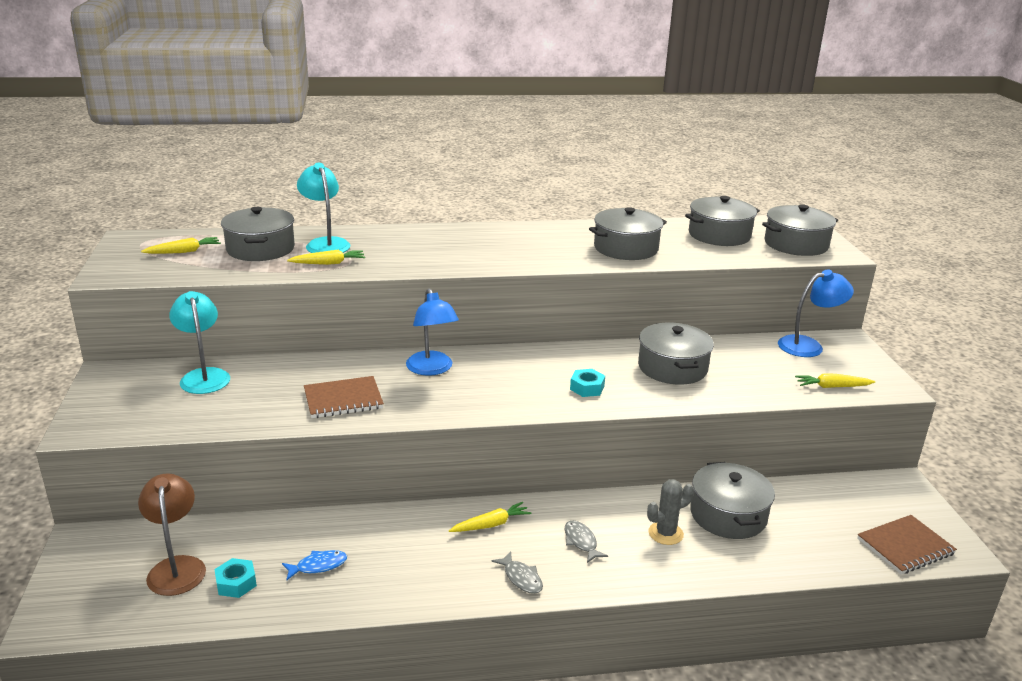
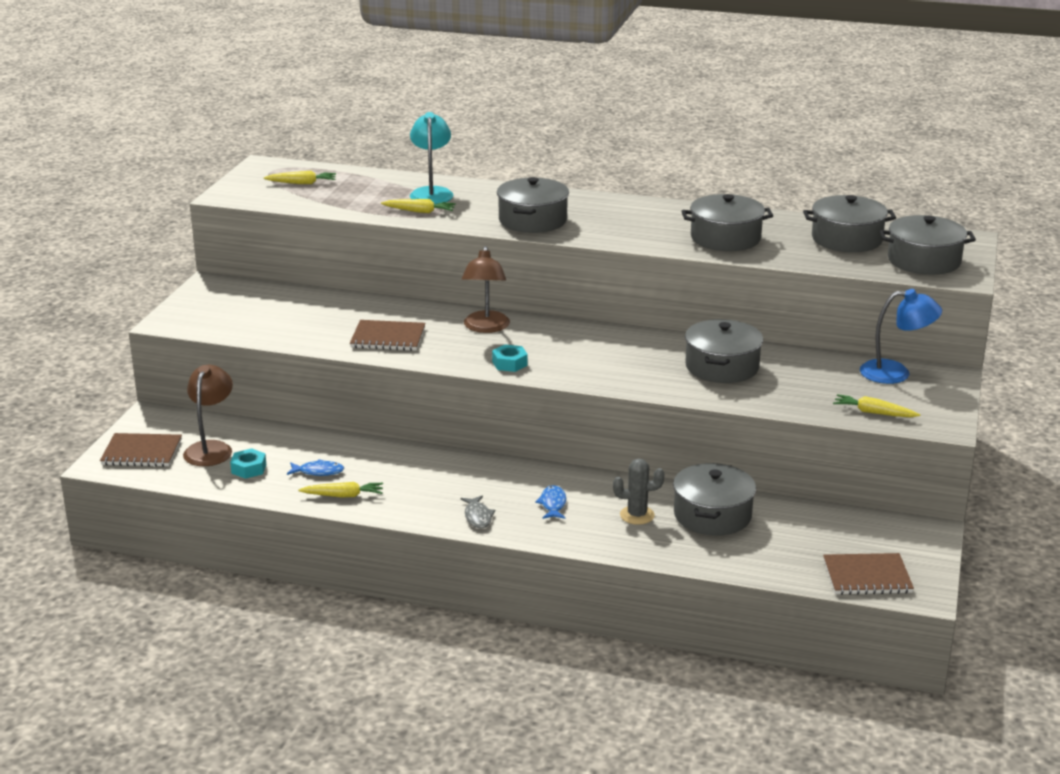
camera: 25 degrees right, 0 degrees up
turquoise lamp [169,291,230,394] -> none
grey pot [221,207,295,261] -> grey pot moved to [497,177,569,233]
blue lamp [406,288,459,376] -> brown lamp [462,246,510,333]
yellow carrot [449,502,531,532] -> yellow carrot moved to [298,482,383,497]
grey fish [565,520,608,563] -> blue fish [535,485,566,519]
turquoise nut [570,369,605,397] -> turquoise nut moved to [492,344,528,372]
none -> brown notebook [100,433,182,467]

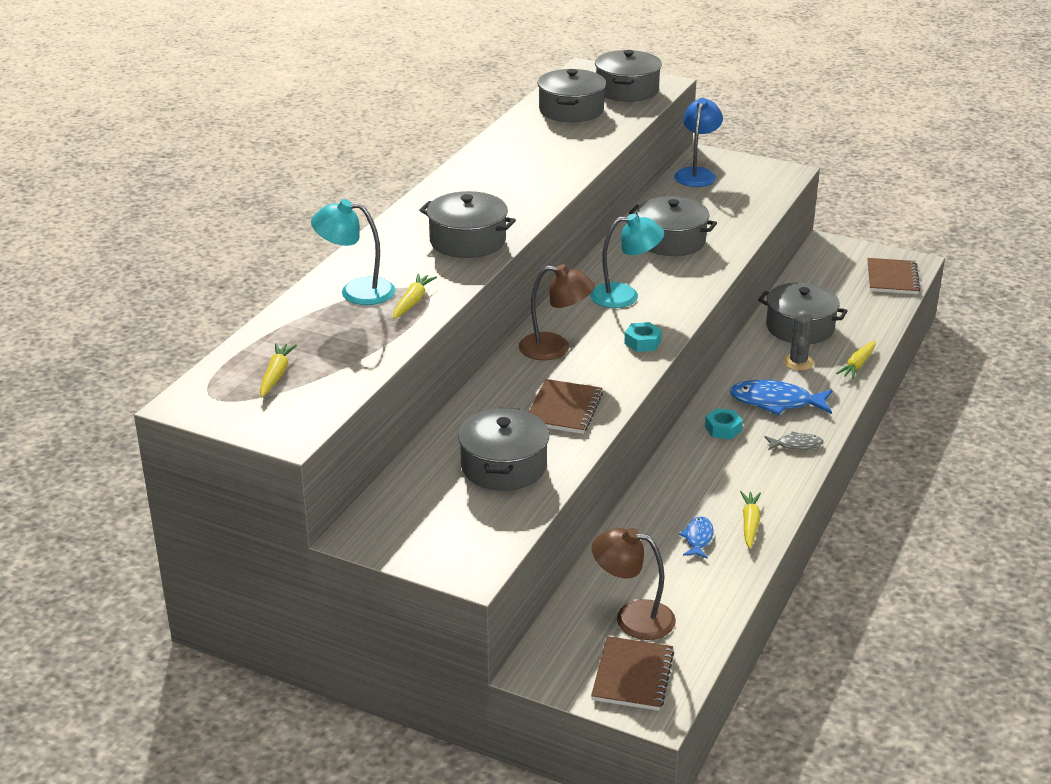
camera: 80 degrees left, 5 degrees up
turquoise nut [230,448,266,479] -> turquoise nut moved to [705,408,743,439]
blue fish [535,485,566,519] -> blue fish [729,380,832,415], size x1.84
grey pot [681,194,773,251] -> grey pot moved to [458,407,549,491]
yellow carrot [833,394,921,417] -> yellow carrot moved to [836,340,875,379]
none -> turquoise lamp [590,213,664,308]

